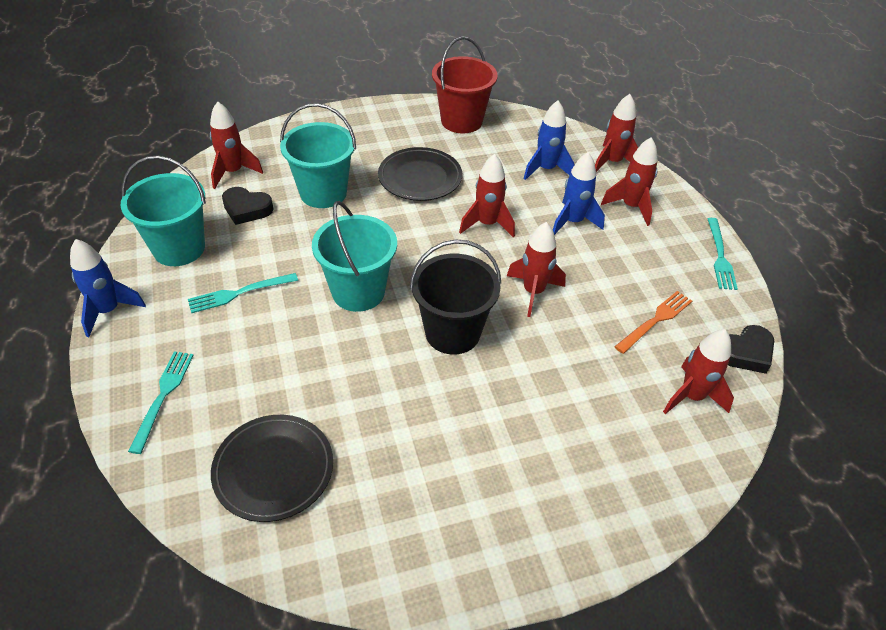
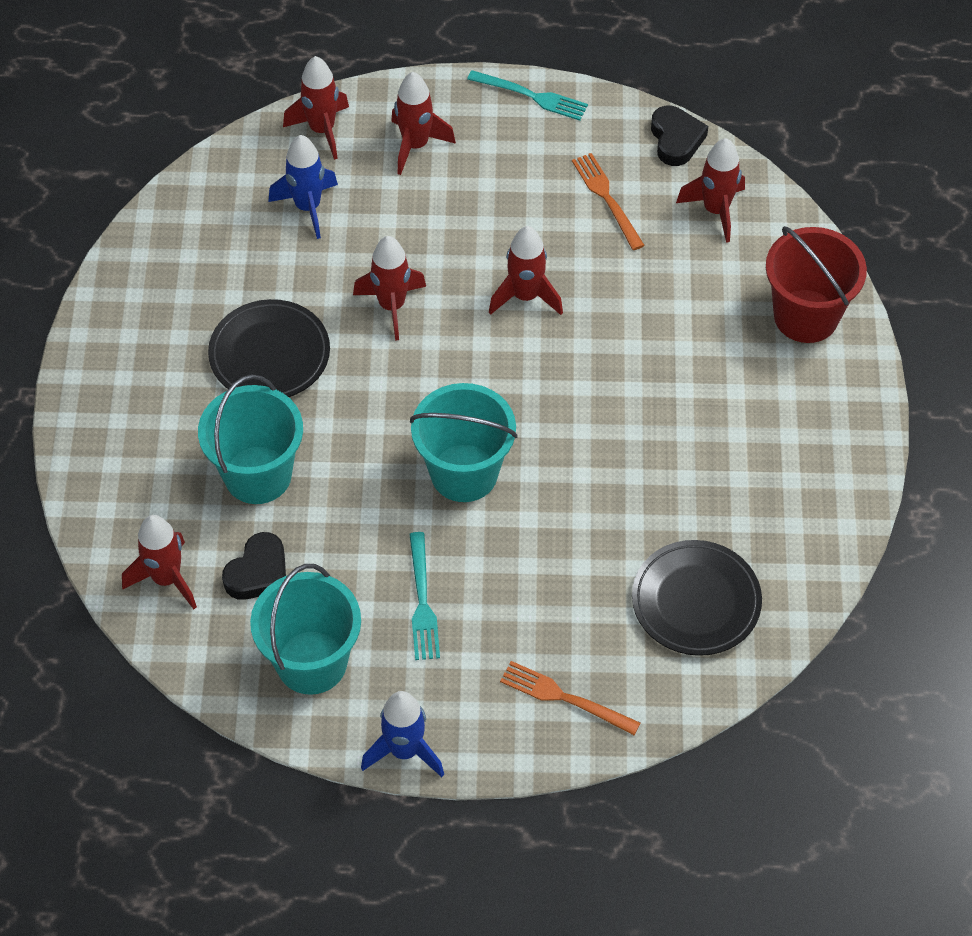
camera: 70 degrees left, 10 degrees up
turquoise fork [128,351,194,454] -> orange fork [500,661,640,735]
black bucket [410,239,501,355] -> none
red bucket [432,36,498,133] -> red bucket moved to [766,226,867,343]
blue rocket [553,152,605,235] -> none

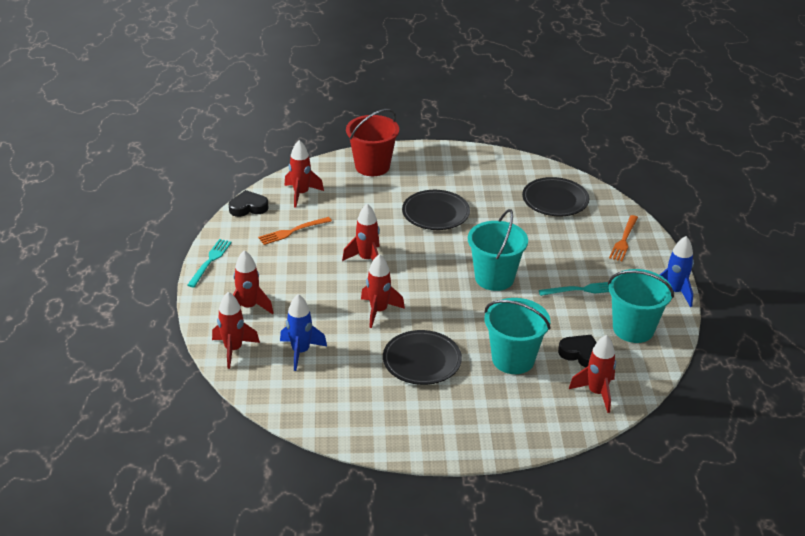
camera: 95 degrees left, 20 degrees down
none -> black plate [402,190,470,230]

